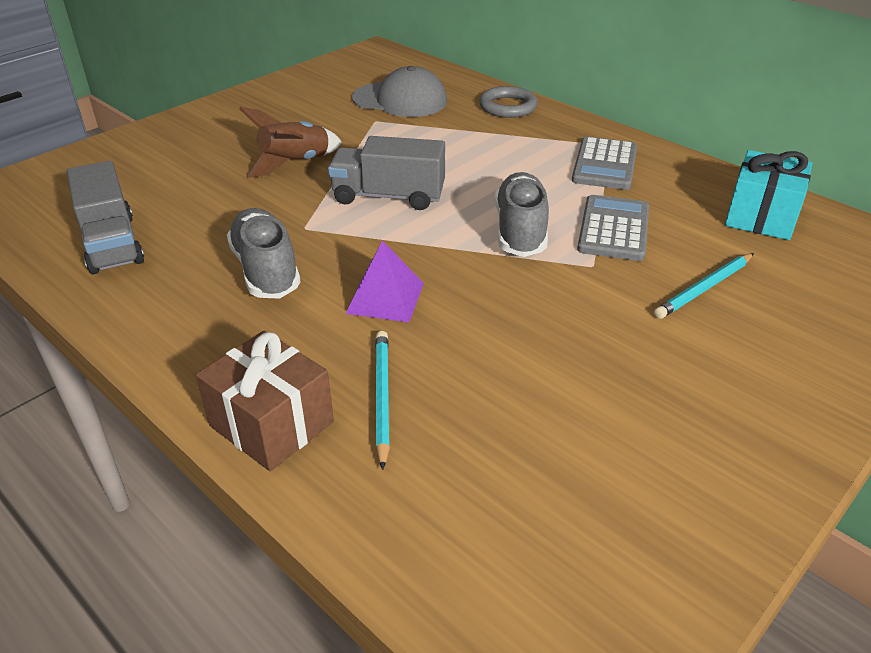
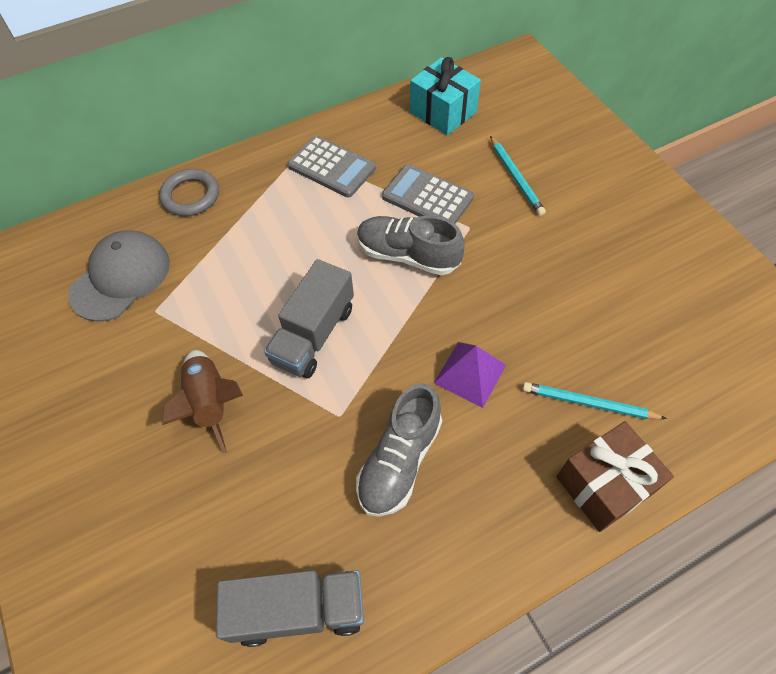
camera: 70 degrees left, 20 degrees up
grey shoe [227,208,300,299] -> grey shoe turned 60 degrees counterclockwise [356,383,442,517]

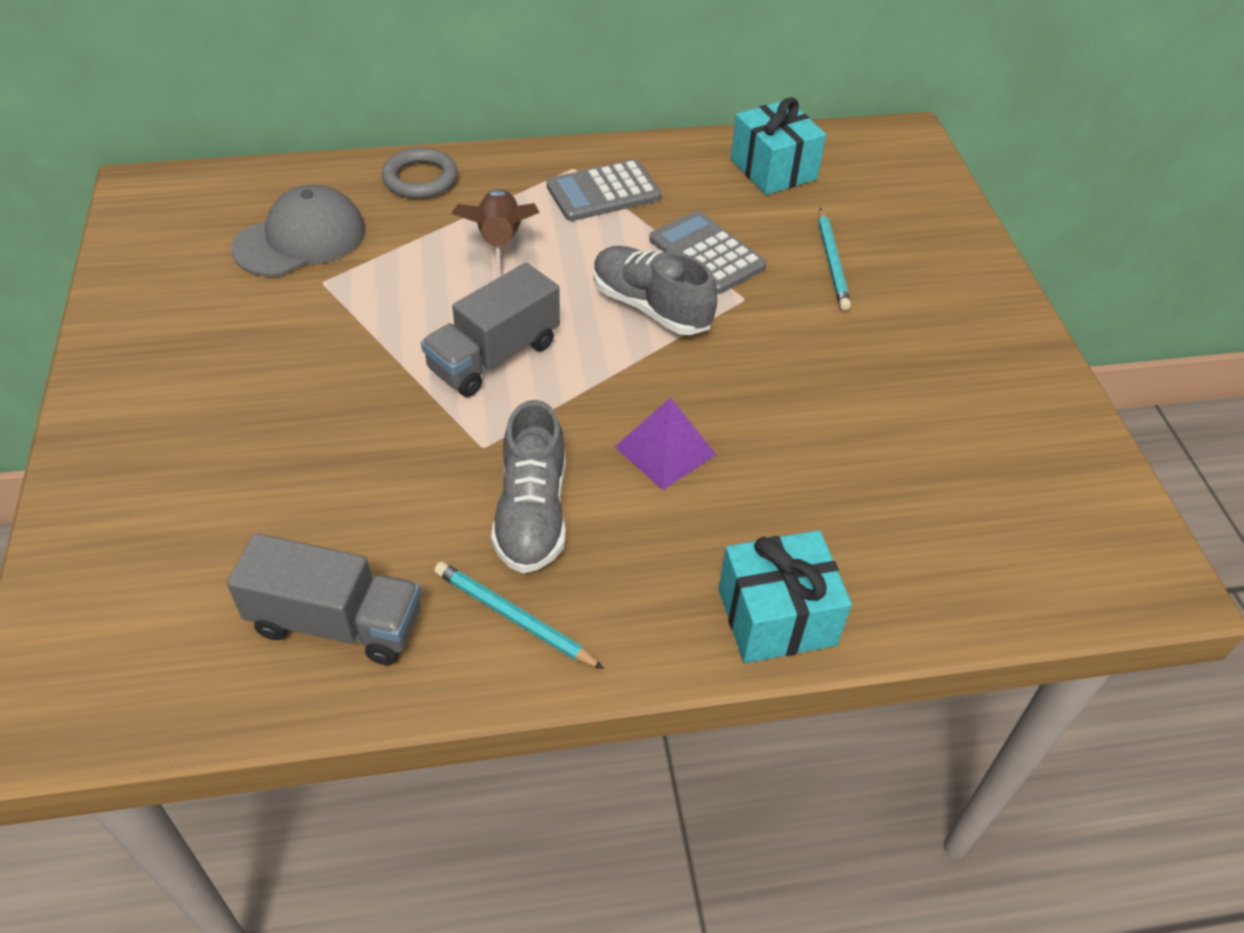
camera: 15 degrees right, 10 degrees down
brown rocket [162,350,243,453] -> brown rocket moved to [452,189,540,278]
grey calculator [288,136,376,198] -> grey calculator turned 105 degrees clockwise [547,159,661,221]
grey shoe [356,383,442,517] -> grey shoe turned 45 degrees counterclockwise [491,400,566,573]
turquoise pencil [523,382,667,419] -> turquoise pencil moved to [434,562,604,669]
brown gift [556,421,674,532] -> turquoise gift [719,530,852,663]

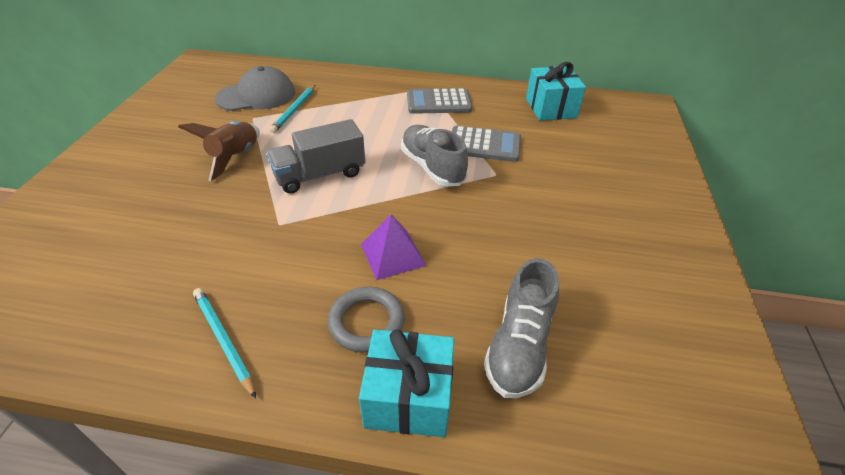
camera: 20 degrees right, 5 degrees down
grey truck [227,533,421,665] -> none
grey ring [382,148,458,199] -> grey ring moved to [328,287,405,353]
brown rocket [452,189,540,278] -> brown rocket moved to [178,121,260,181]
grey shoe [491,400,566,573] -> grey shoe moved to [484,258,559,398]
grey calculator [649,210,767,294] -> grey calculator turned 120 degrees clockwise [452,126,521,162]
turquoise pencil [818,208,851,310] -> turquoise pencil moved to [270,85,315,133]

